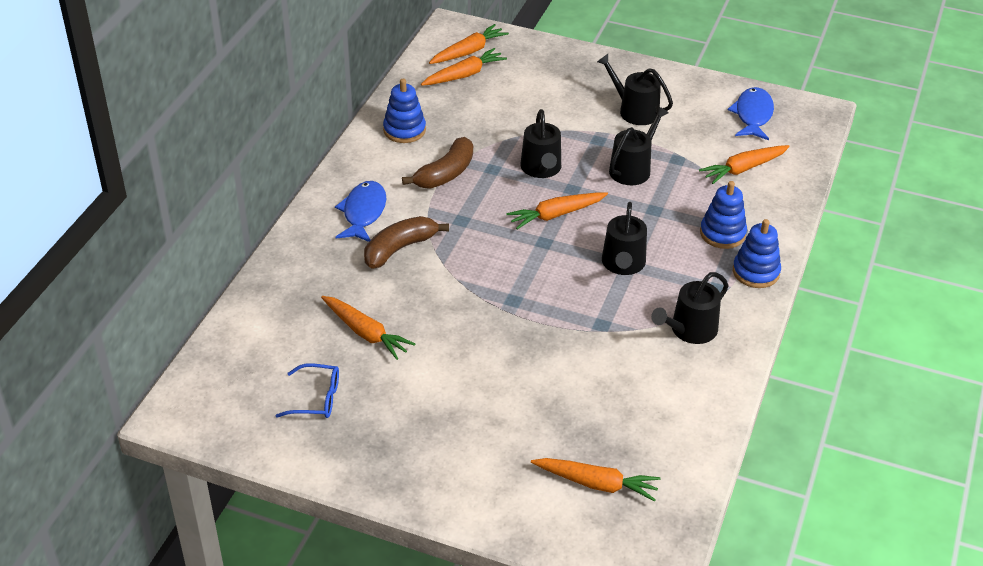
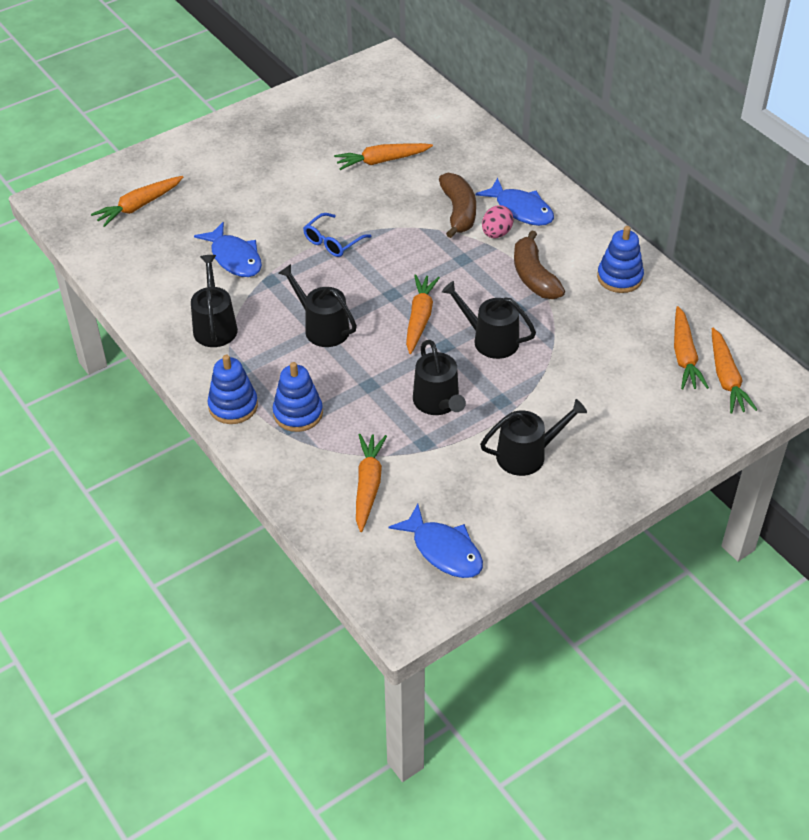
camera: 125 degrees right, 5 degrees up
blue glasses [275,363,339,418] -> blue glasses moved to [303,213,372,257]
none -> blue fish [194,222,262,277]
none -> pink egg [482,205,514,238]

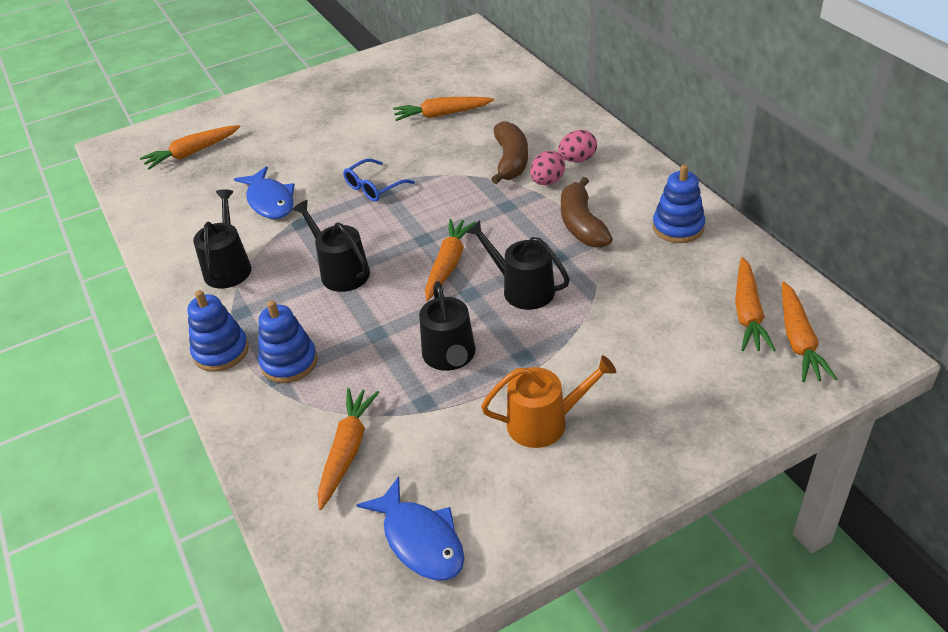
camera: 10 degrees right, 5 degrees down
blue fish [476,178,554,226] -> pink egg [558,130,597,162]
black watering can [480,399,587,476] -> orange watering can [481,355,616,448]

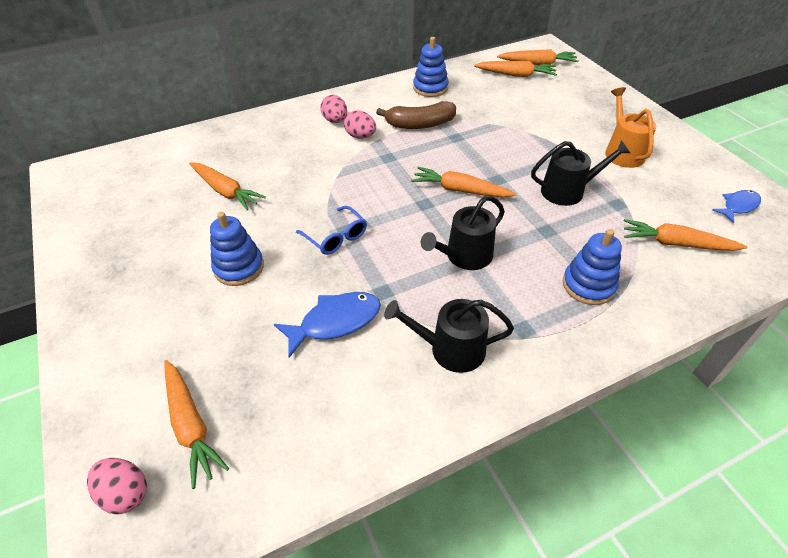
camera: 90 degrees left, 5 degrees up
blue stacking toy [187,290,249,372] -> blue stacking toy moved to [210,212,264,286]
blue fish [356,476,464,580] -> blue fish [712,190,761,223], size x0.65
orange carrot [393,97,494,121] -> orange carrot turned 45 degrees counterclockwise [189,162,266,211]
black watering can [466,220,570,310] -> none
brown banana [491,121,528,184] -> none
none -> pink egg [87,458,147,514]

